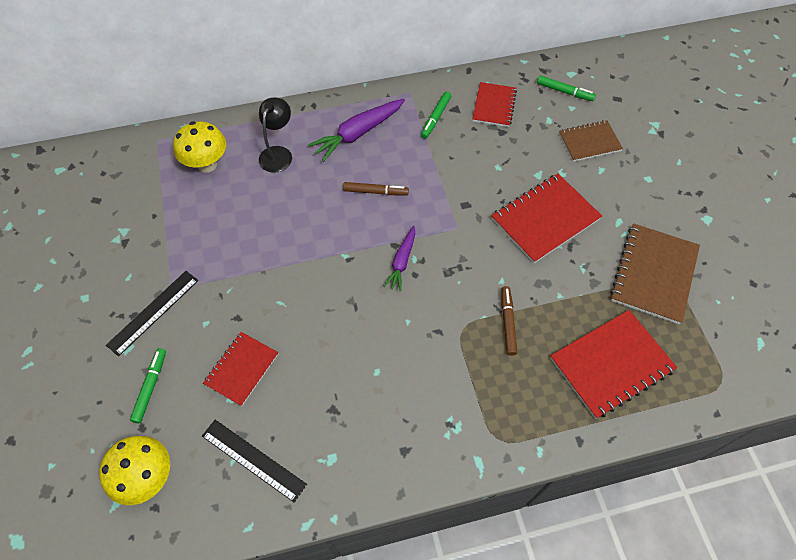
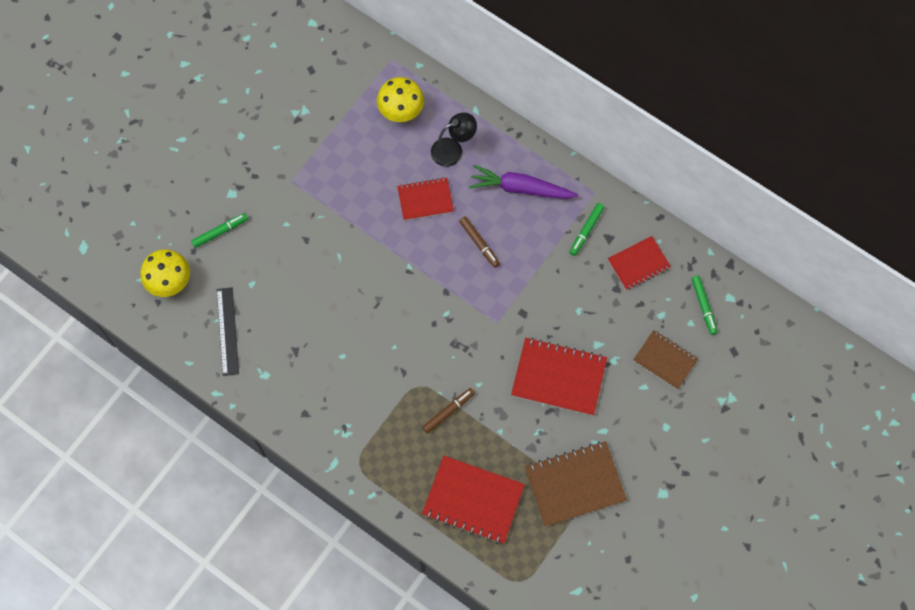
camera: 50 degrees right, 10 degrees up
black ruler [106,271,199,356] -> none
red notebook [203,332,278,406] -> red notebook moved to [397,177,454,221]
purple carrot [383,226,416,291] -> none
green marker [421,92,451,139] -> green marker turned 45 degrees counterclockwise [570,203,605,256]

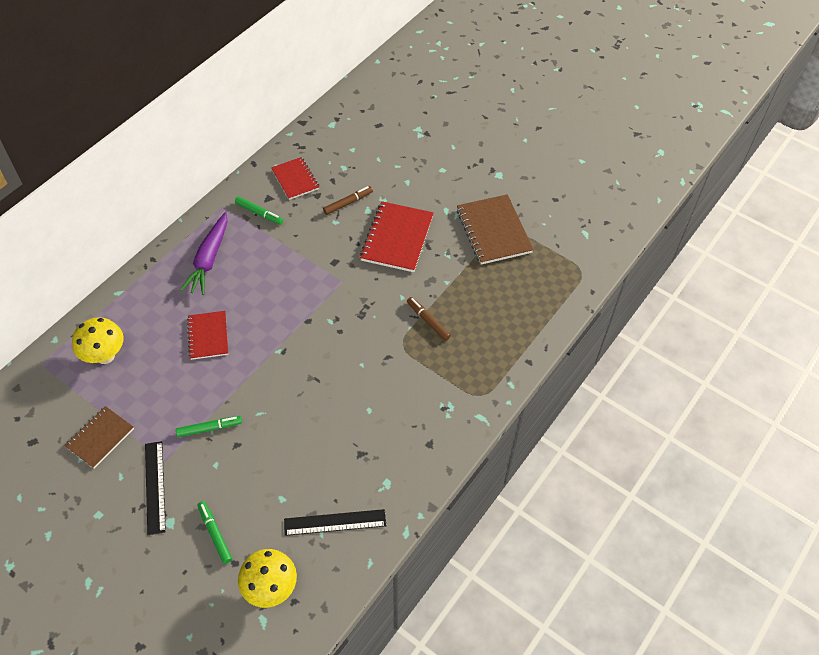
camera: 90 degrees left, 15 degrees down
red notebook [422,456,525,544] -> none
black lamp [431,112,477,167] -> none
brown marker [459,216,500,268] -> brown marker moved to [323,186,373,215]
brown notebook [633,330,698,389] -> brown notebook moved to [65,406,134,469]
green marker [692,276,718,335] -> green marker moved to [176,416,242,437]
none -> black ruler [145,441,166,535]

